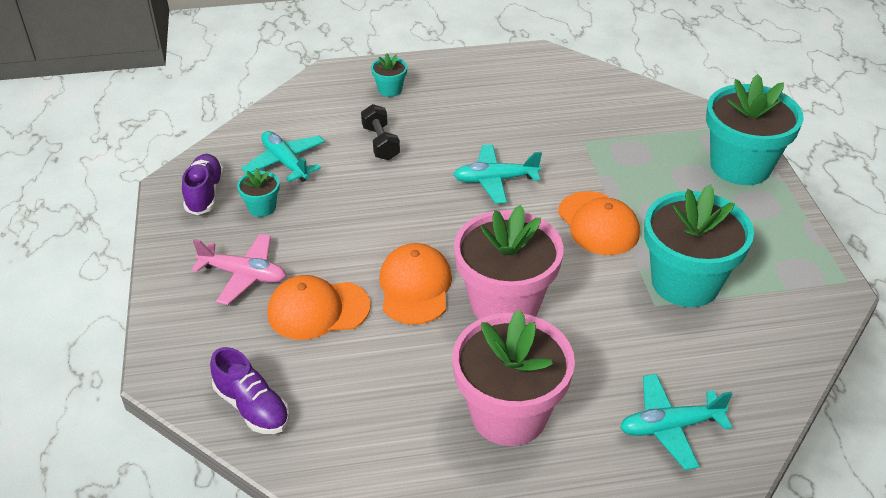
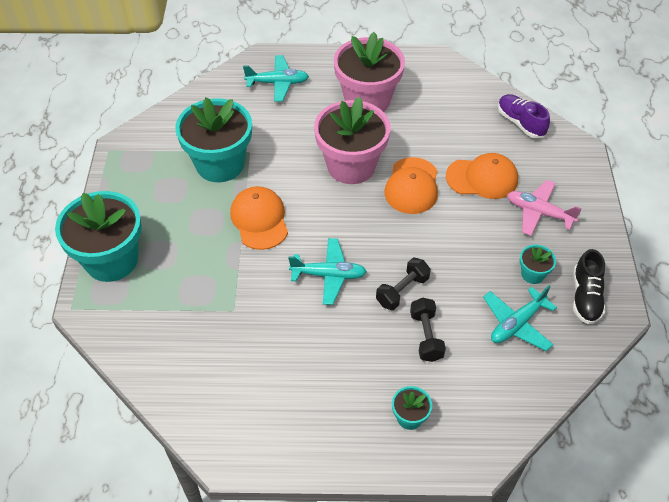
camera: 170 degrees left, 10 degrees up
purple shoe [182,154,224,215] -> black shoe [573,249,605,324]
turquoise plane [241,131,325,182] -> turquoise plane turned 75 degrees clockwise [483,285,557,351]
none -> black dumbbell [376,258,431,310]

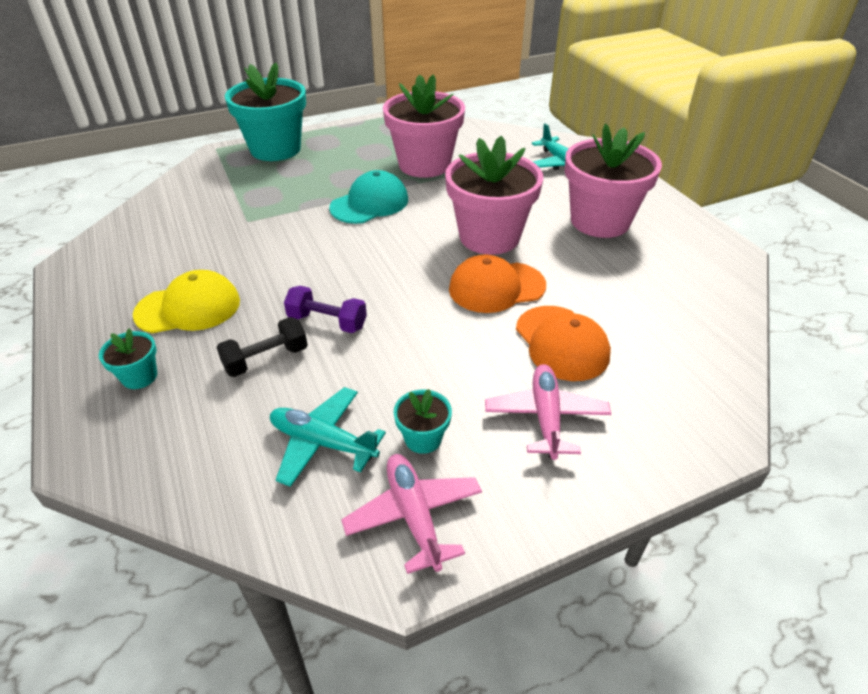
camera: 65 degrees right, 10 degrees down
turquoise flower pot [175,98,252,182] -> pink flower pot [383,74,465,178]
orange cap [230,186,288,250] -> turquoise cap [329,170,408,224]
turquoise plane [288,238,367,305] -> none
black dumbbell [376,258,431,310] -> purple dumbbell [284,286,367,333]
purple shoe [498,94,550,138] -> none
black shoe [573,249,605,324] -> pink plane [341,454,482,574]
none -> yellow cap [133,270,240,333]

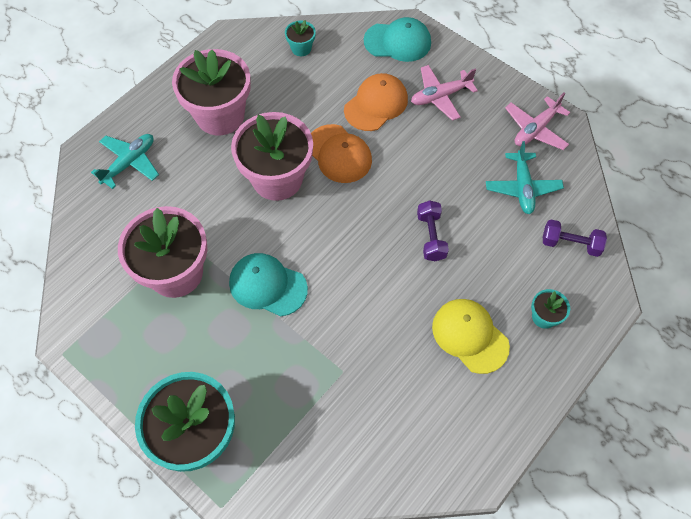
camera: 115 degrees left, 20 degrees up
black dumbbell [216,317,308,377] -> none
turquoise flower pot [394,389,452,454] -> turquoise flower pot moved to [285,20,316,56]
none -> turquoise cap [364,17,431,62]
none -> purple dumbbell [543,220,607,257]

